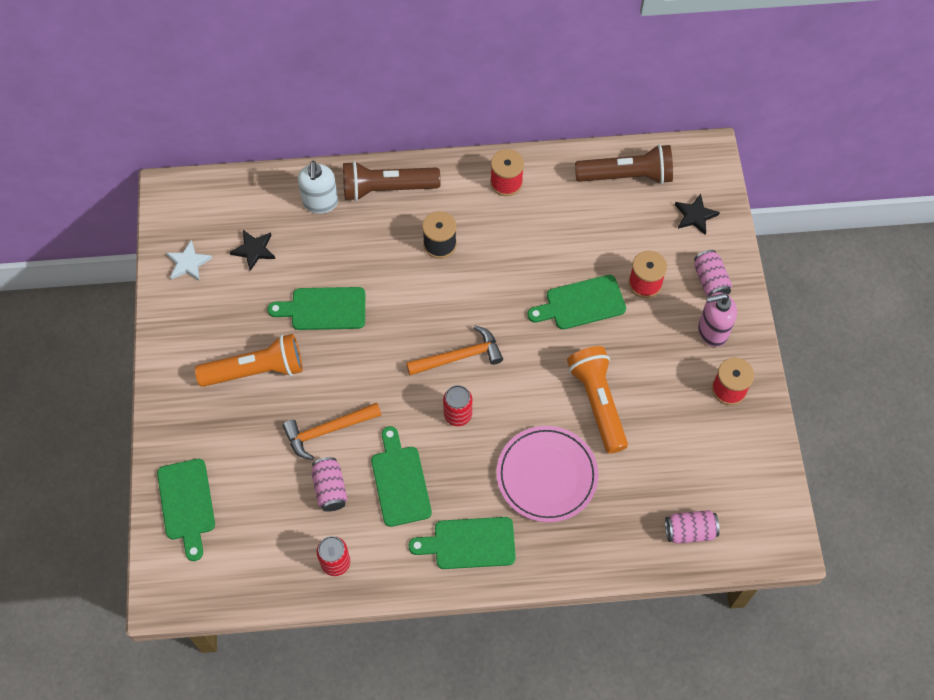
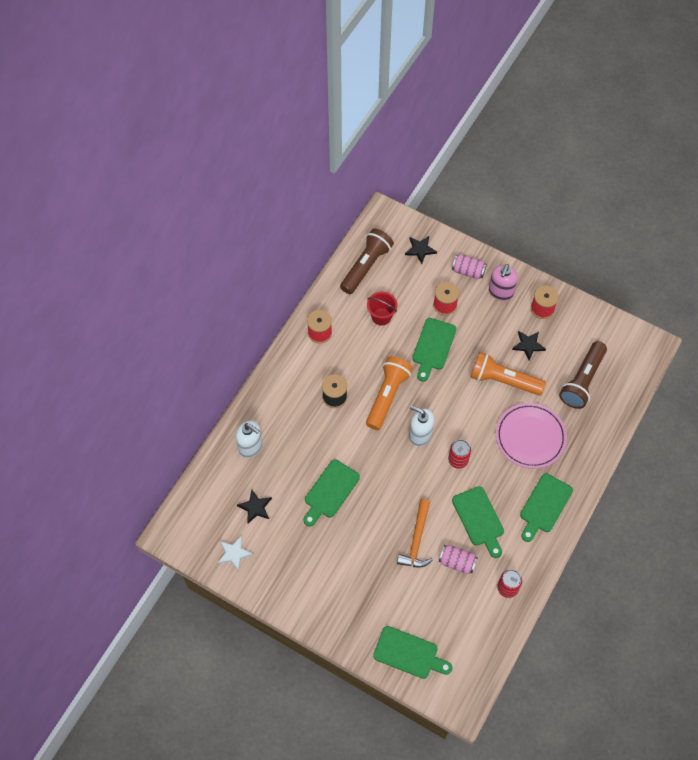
camera: 55 degrees left, 0 degrees up
orange flashlight [195,334,303,387] -> orange flashlight moved to [366,356,413,430]
brown flashlight [343,161,441,201] -> brown flashlight moved to [559,341,607,409]
green cutting board [371,426,432,527] -> green cutting board turned 135 degrees counterclockwise [452,486,504,558]
orange hammer [406,325,503,375] -> white soap dispenser [409,405,434,446]
pink can [665,510,720,544] -> none
none -> red bucket [367,292,398,326]
none -> black star [512,331,546,361]

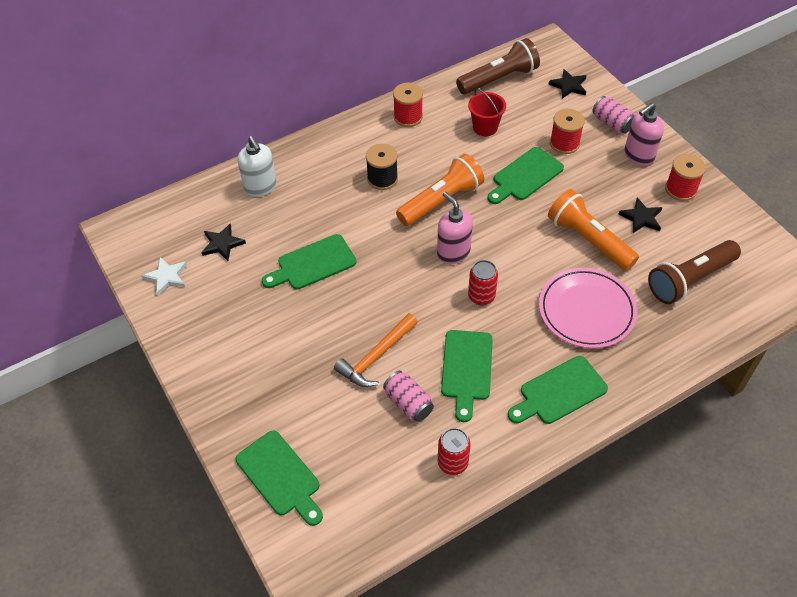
camera: 30 degrees right, 10 degrees down
white soap dispenser [409,405,434,446] -> pink soap dispenser [437,191,473,264]

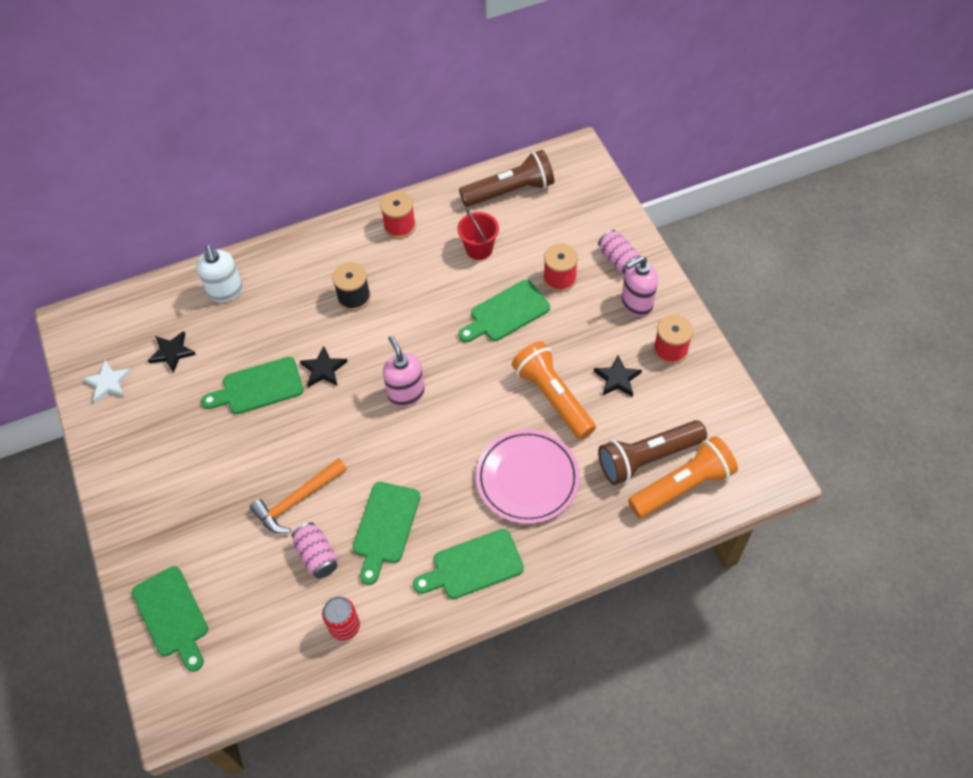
camera: 10 degrees right, 5 degrees up
orange flashlight [396,154,484,226] -> orange flashlight moved to [628,436,738,518]
red can [468,260,498,305] -> none
black star [548,69,587,99] -> black star moved to [300,346,348,387]

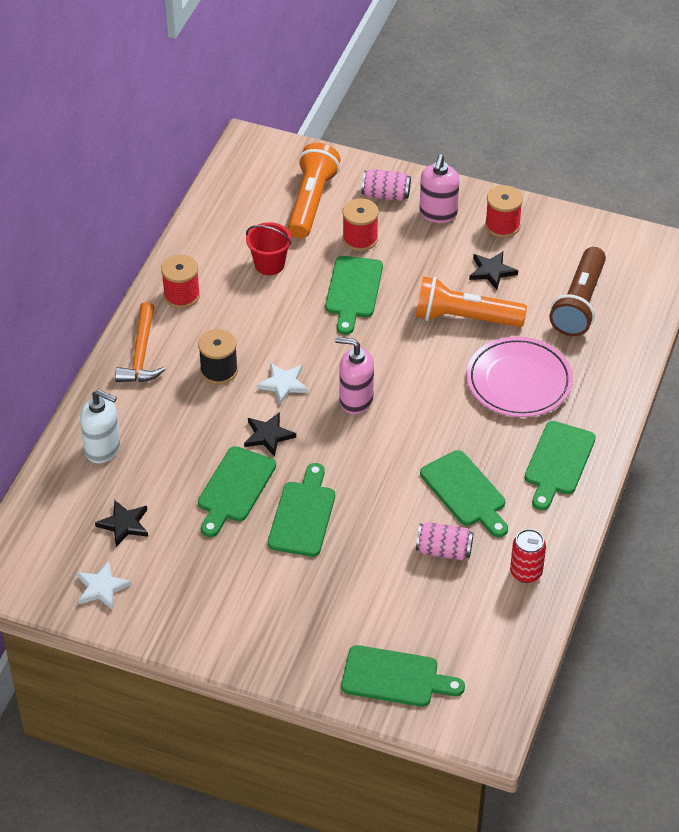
camera: 50 degrees left, 10 degrees down
orange hammer [250,458,347,533] -> orange hammer moved to [115,302,166,382]
brown flashlight [459,150,554,207] -> none
orange flashlight [628,436,738,518] -> orange flashlight moved to [288,143,340,239]
none -> white star [257,363,308,405]
none -> green cutting board [268,463,335,557]

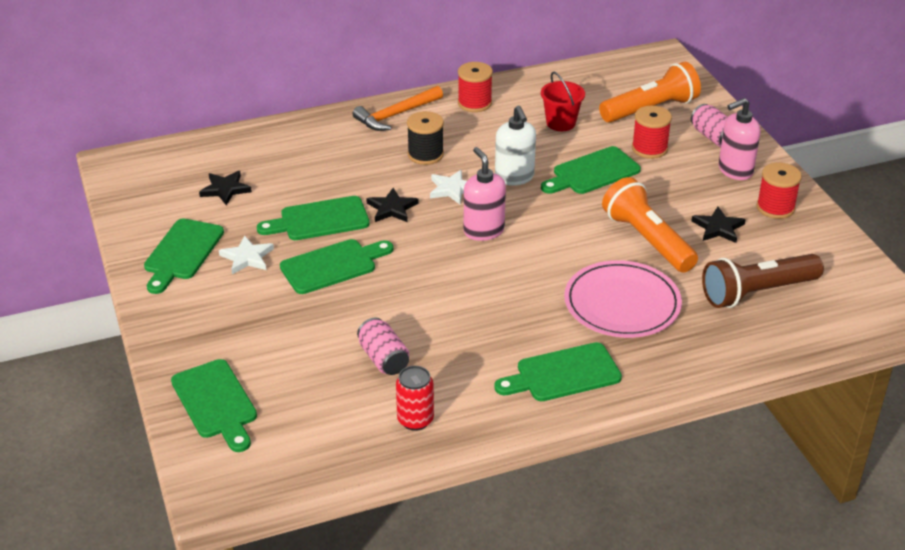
camera: 50 degrees right, 10 degrees down
white star [77,561,132,610] -> white star moved to [219,235,274,274]
white soap dispenser [80,390,120,463] -> white soap dispenser moved to [495,106,536,186]
green cutting board [420,450,508,537] -> green cutting board moved to [144,219,224,294]

